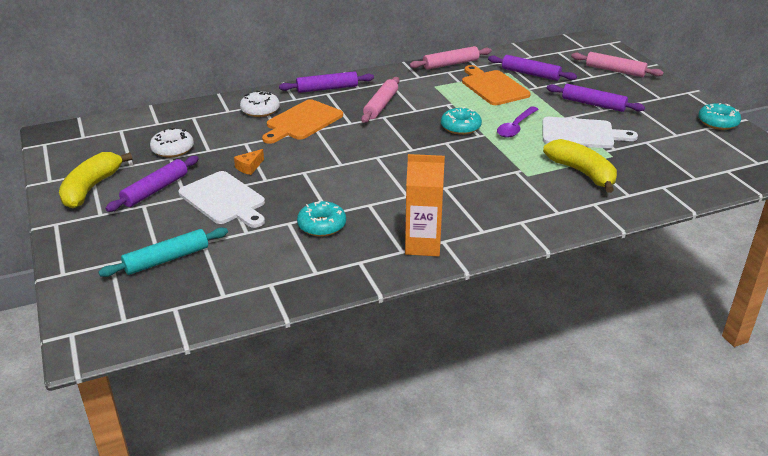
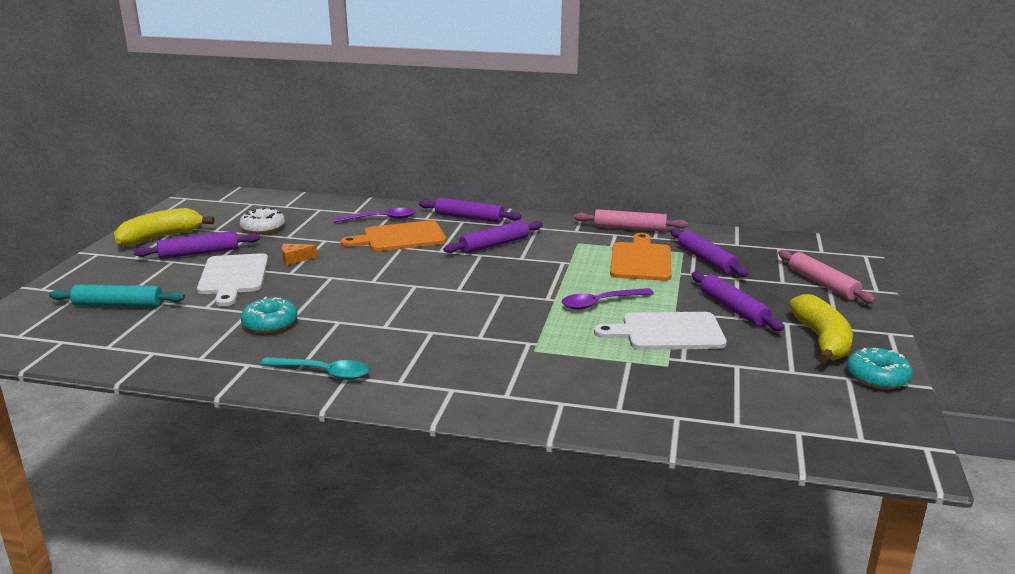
camera: 35 degrees right, 10 degrees down
white donut [240,90,280,117] -> purple spoon [334,208,416,222]
pink rolling pin [361,77,400,123] -> purple rolling pin [443,220,543,254]
orange carton [405,154,445,256] -> turquoise spoon [260,357,370,380]
turquoise donut [441,107,482,135] -> none
white cutting board [542,117,638,148] -> white cutting board turned 135 degrees clockwise [594,312,727,350]
yellow banana [543,139,617,193] -> yellow banana moved to [789,294,853,363]

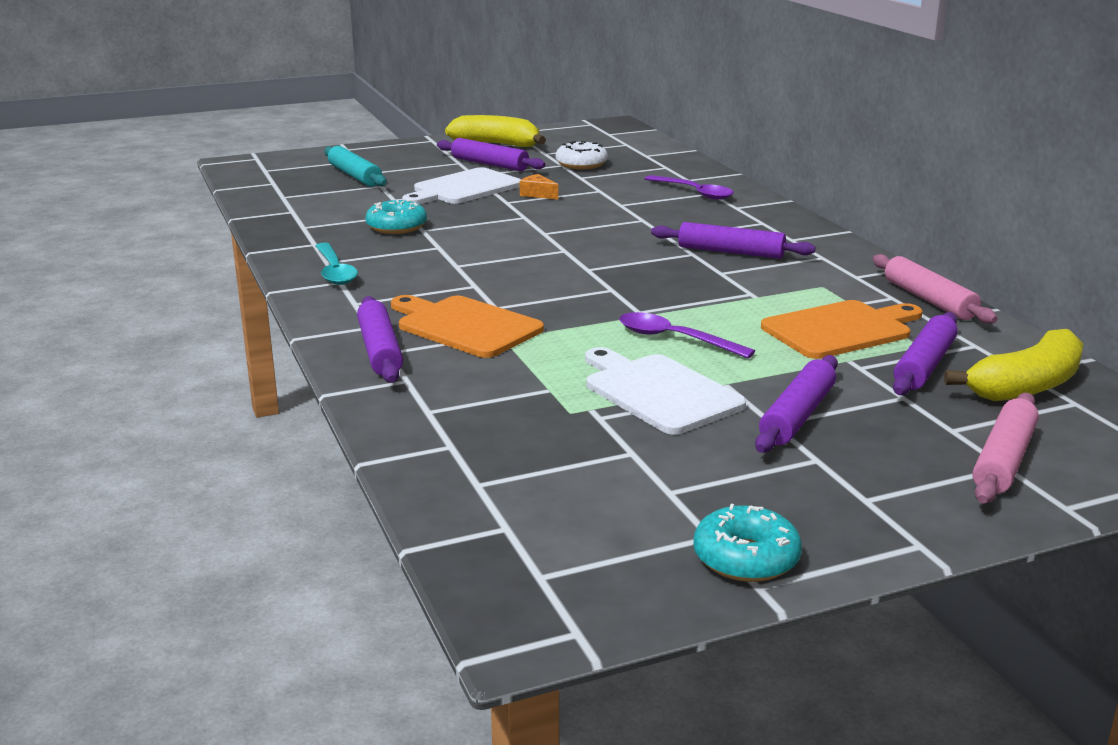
camera: 55 degrees right, 0 degrees up
orange cutting board [341,220,446,251] -> orange cutting board moved to [391,295,544,358]
purple rolling pin [419,198,521,223] -> purple rolling pin moved to [357,296,403,383]
yellow banana [789,294,853,363] -> yellow banana moved to [944,329,1084,401]

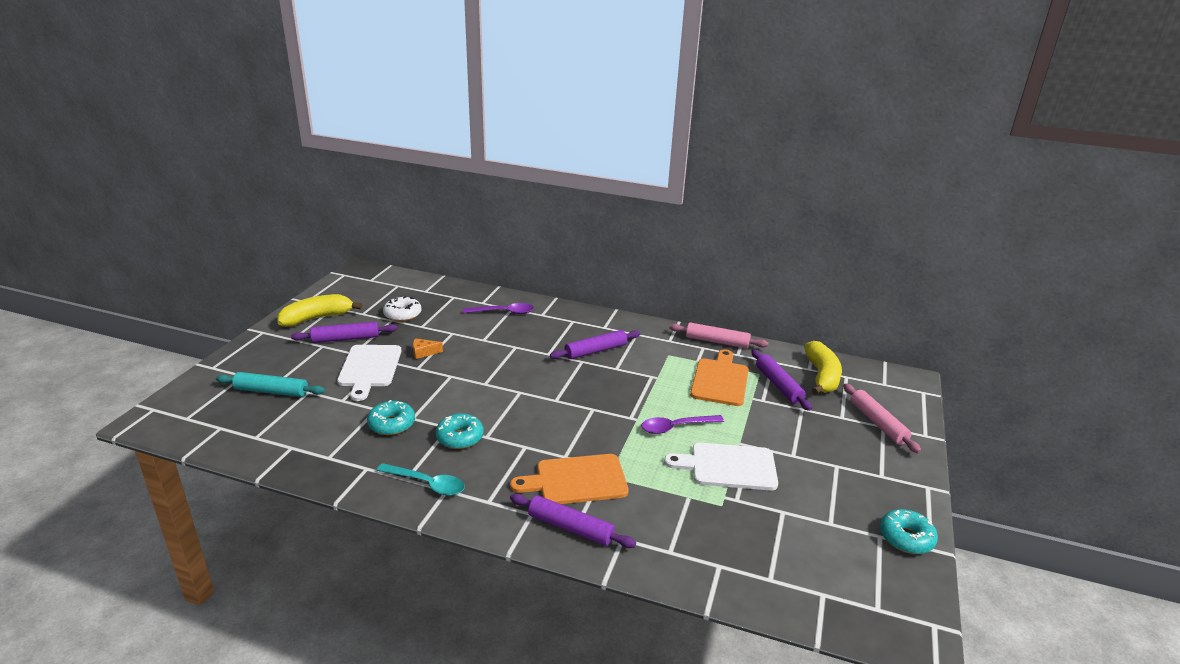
camera: 50 degrees left, 5 degrees up
purple rolling pin [755,355,838,453] -> none
none -> turquoise donut [435,413,484,449]

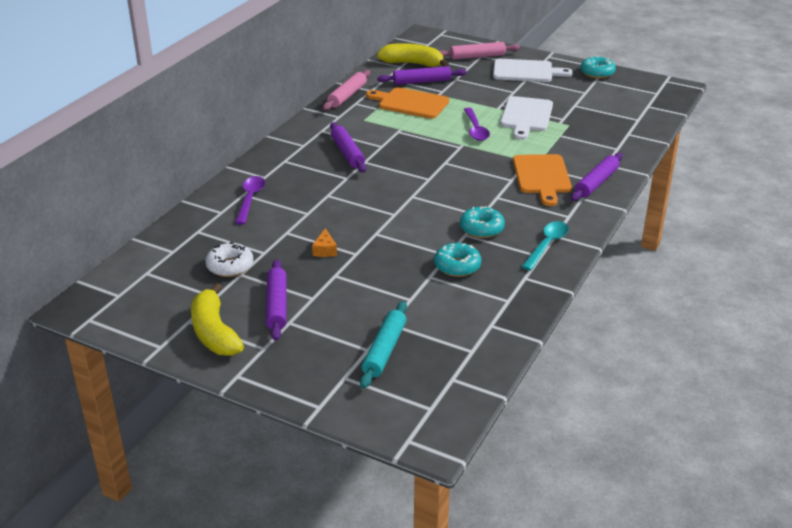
camera: 80 degrees left, 5 degrees up
white cutting board [337,345,401,401] -> white cutting board moved to [493,59,573,82]

